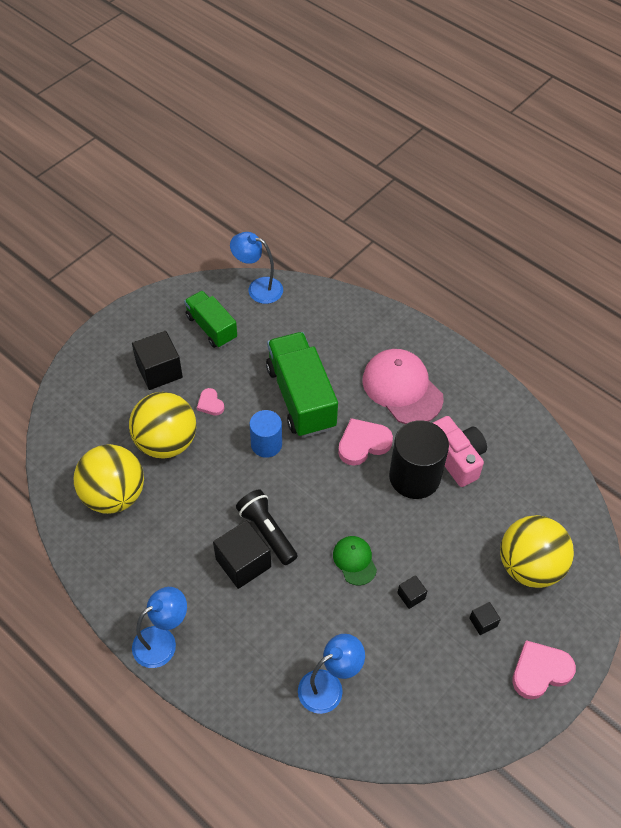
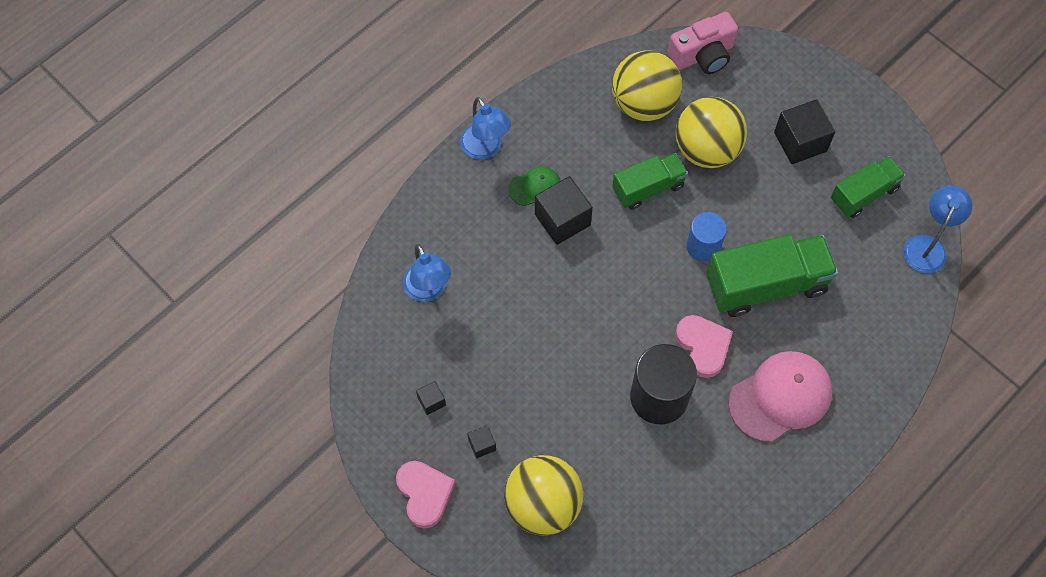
camera: 95 degrees right, 10 degrees up
pink heart [197,388,224,416] -> none
black flashlight [236,489,298,565] -> none
green cap [333,536,377,586] -> green cap moved to [508,166,561,206]
black cube [397,575,427,609] -> black cube moved to [416,381,446,415]
pink camera [433,416,487,487] -> pink camera moved to [668,12,738,74]
none -> green truck [612,153,688,210]

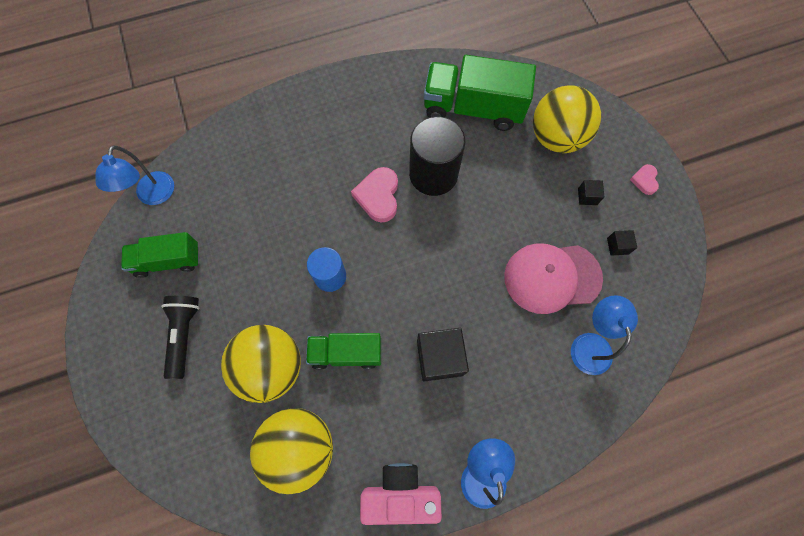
camera: 155 degrees left, 5 degrees up
pink heart [396,461,455,529] -> pink heart [630,164,659,195], size x0.56
green cap [508,166,561,206] -> none
pink camera [668,12,738,74] -> pink camera moved to [360,463,442,525]
green truck [706,235,838,317] -> green truck moved to [424,55,536,131]
pink cap [728,351,832,442] -> pink cap moved to [504,243,603,314]
black cube [774,99,835,164] -> black flashlight [161,296,199,379]
blue lamp [903,185,973,273] -> blue lamp turned 45 degrees counterclockwise [96,145,174,205]

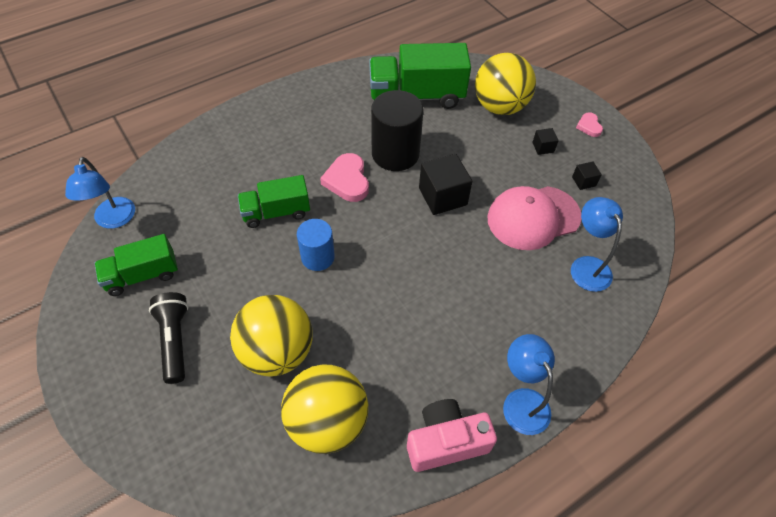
camera: 15 degrees left, 15 degrees down
green truck [306,333,381,370] -> green truck moved to [238,175,310,228]
black cube [417,328,469,382] -> black cube moved to [419,154,473,215]

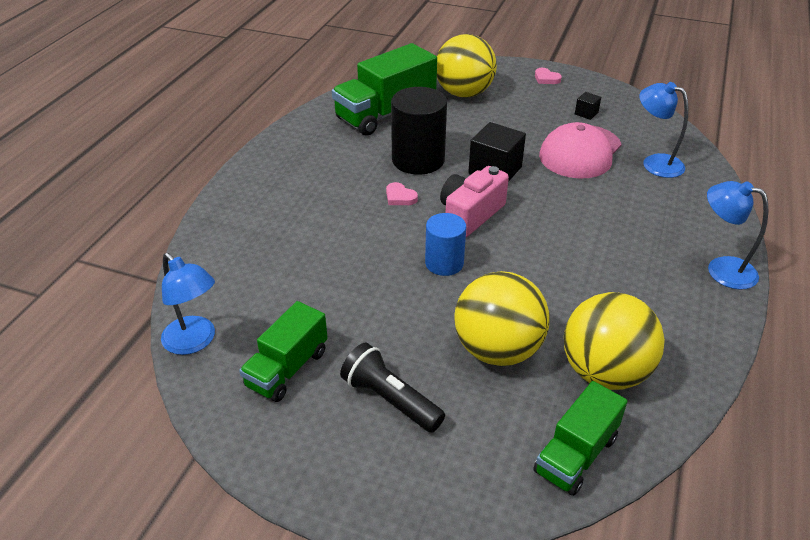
camera: 35 degrees left, 15 degrees down
green truck [238,175,310,228] -> green truck moved to [533,381,628,496]
pink heart [320,153,369,202] -> pink heart [386,182,418,205], size x0.56
pink camera [407,399,497,472] -> pink camera moved to [440,166,509,237]
black cube [532,128,559,155] -> none

